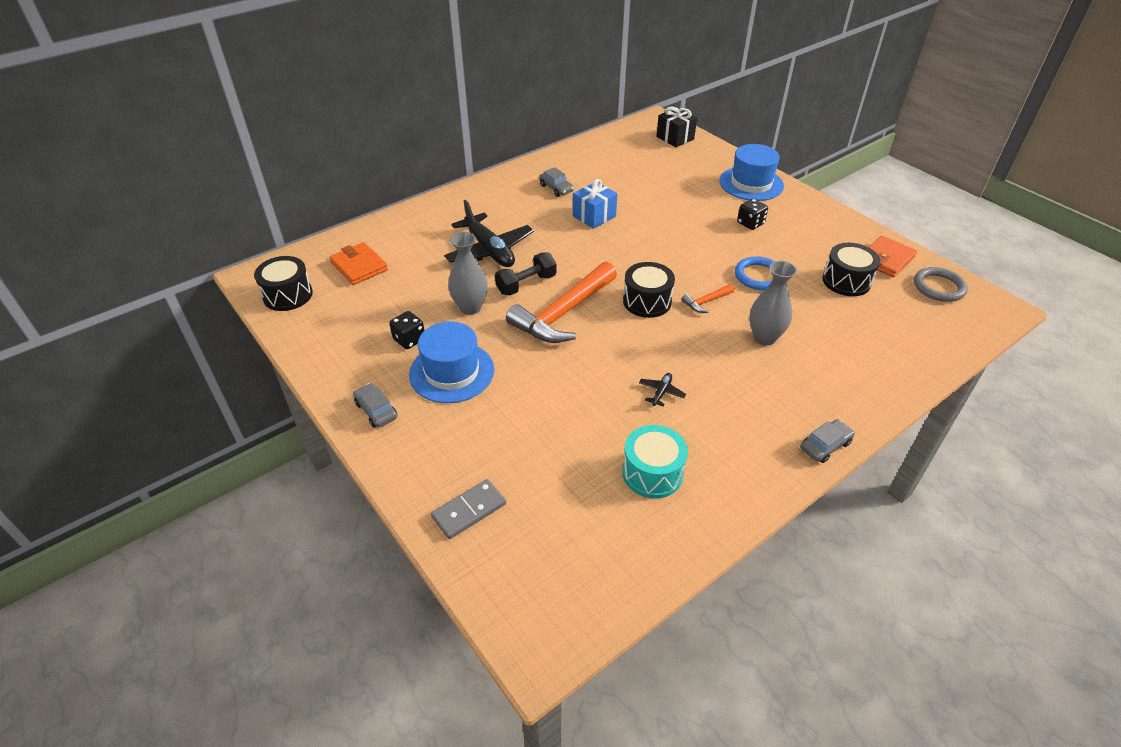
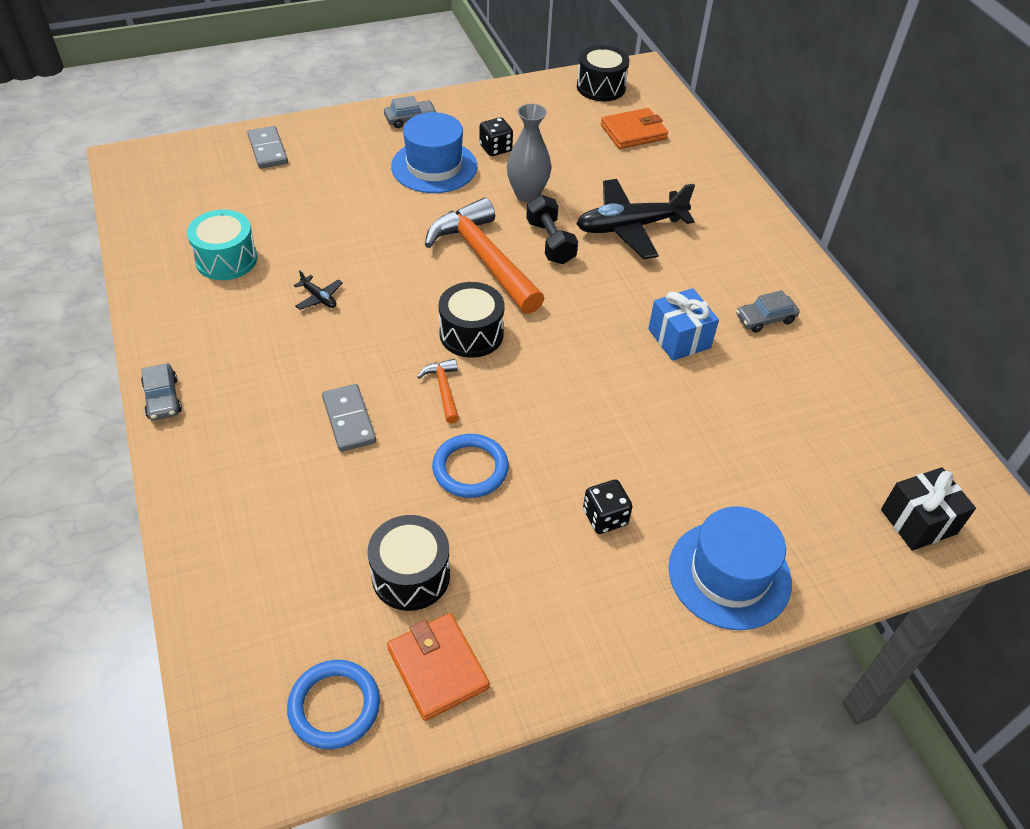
camera: 105 degrees right, 5 degrees up
grey vase [749,261,797,346] -> grey domino [322,384,376,452]
grey ring [914,267,968,302] -> blue ring [287,660,380,749]

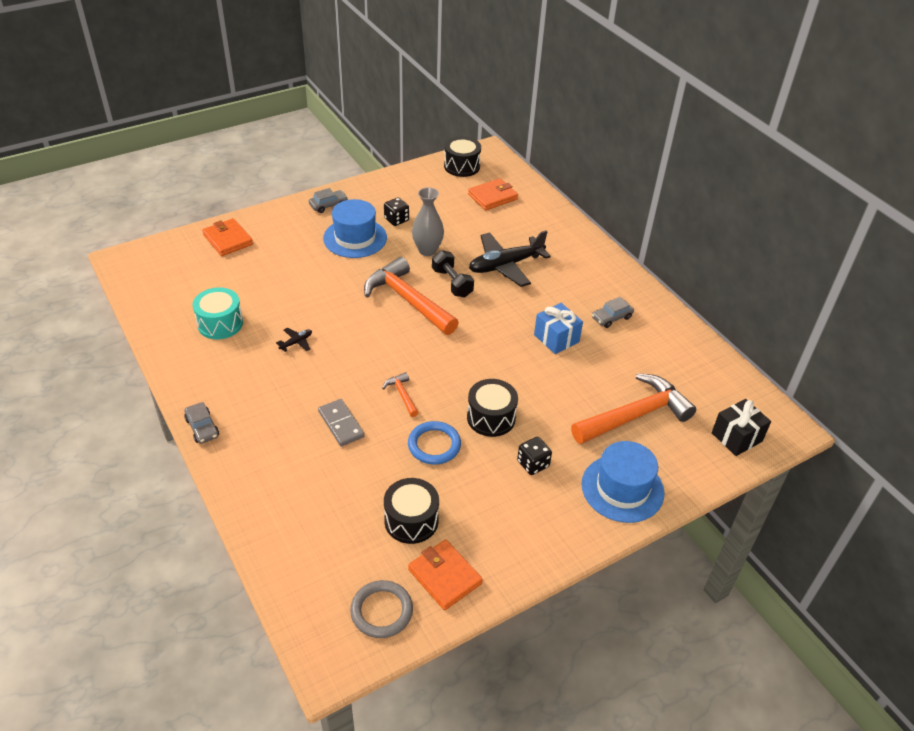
camera: 10 degrees left, 5 degrees down
grey domino [247,126,288,169] -> orange wallet [202,218,253,256]
blue ring [287,660,380,749] -> grey ring [350,580,413,638]
black plane [294,270,343,310] -> black plane turned 75 degrees counterclockwise [276,328,312,352]
black drum [439,282,504,358] -> black drum moved to [467,379,518,437]
none -> orange hammer [571,373,696,444]

